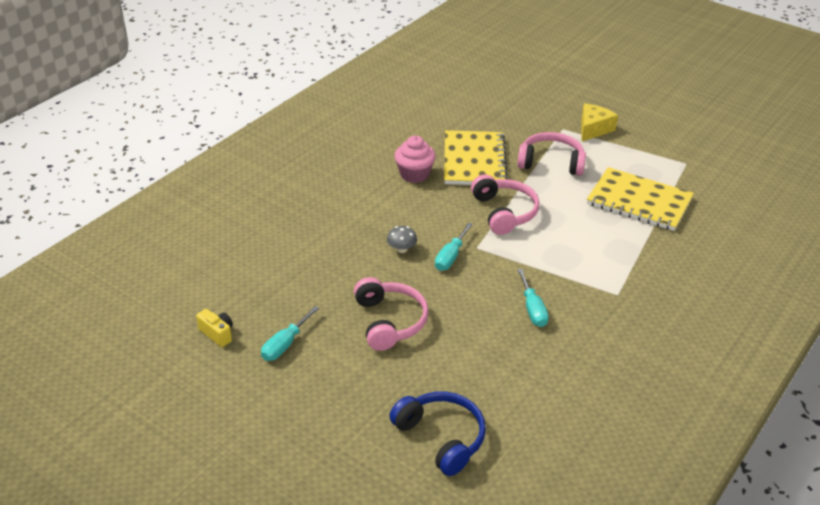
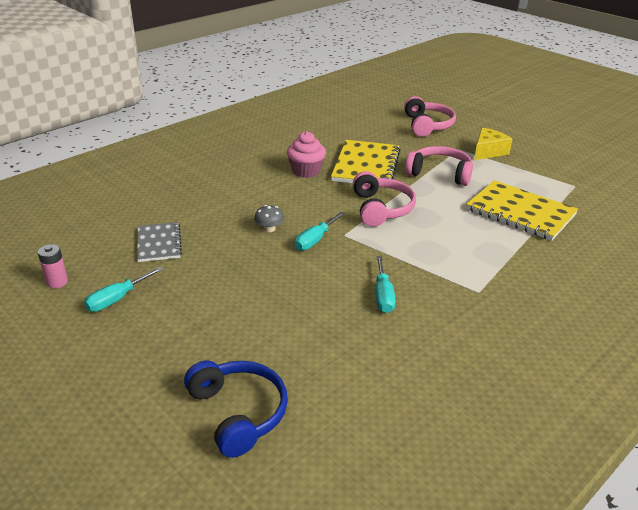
camera: 10 degrees right, 5 degrees down
yellow camera [196,309,233,347] -> pink battery [38,244,68,289]
pink headphones [354,277,429,351] -> pink headphones moved to [404,96,456,137]
none -> grey notebook [137,222,182,262]

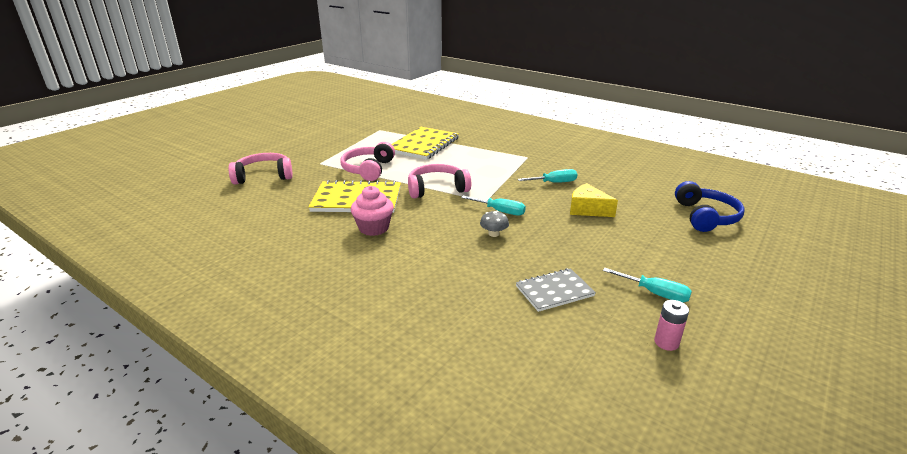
camera: 100 degrees left, 5 degrees down
blue headphones [184,360,288,458] -> blue headphones turned 135 degrees clockwise [675,181,745,232]
yellow cheese [474,128,512,160] -> yellow cheese moved to [570,183,618,217]

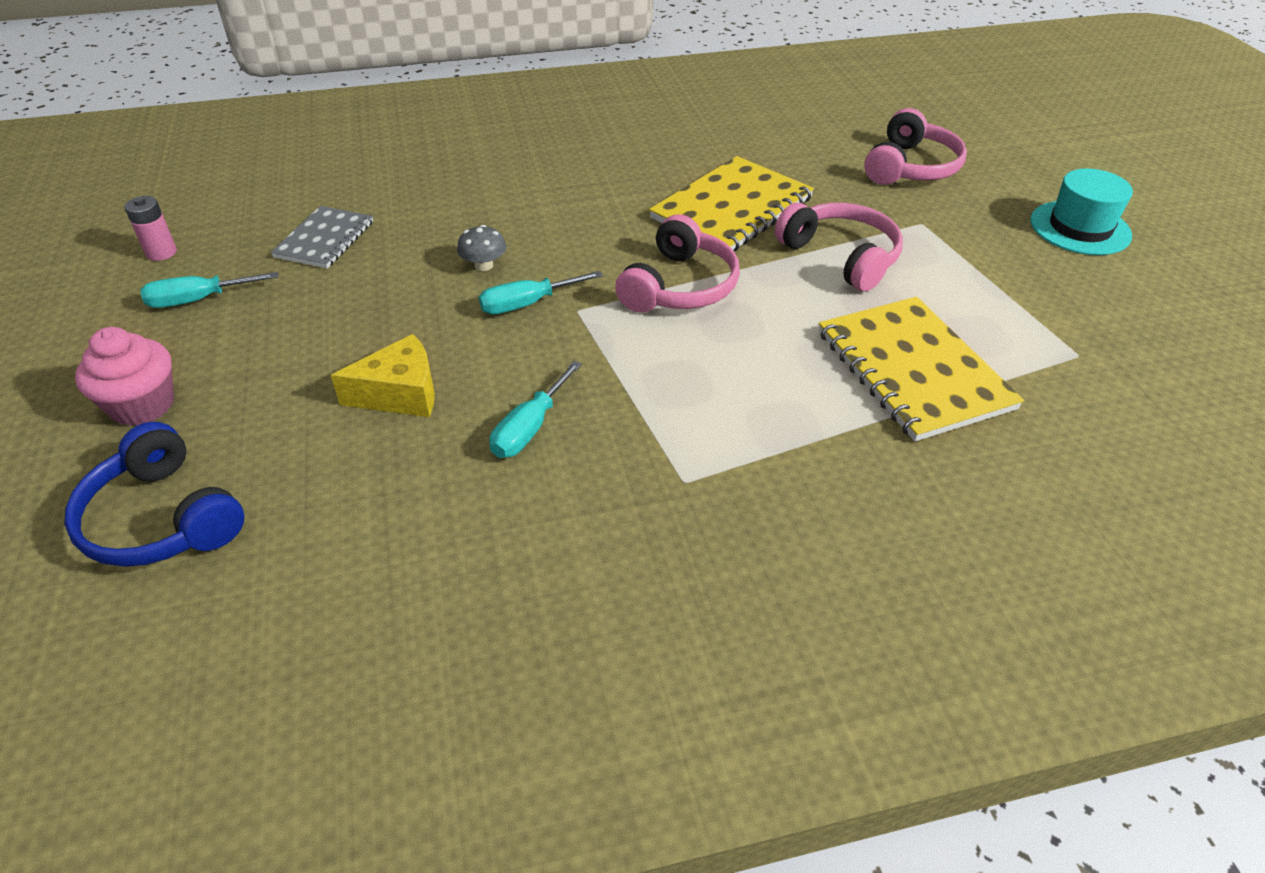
camera: 130 degrees right, 15 degrees up
pink cupcake [351,186,394,236] -> pink cupcake moved to [75,327,174,426]
none -> turquoise hat [1030,168,1133,255]

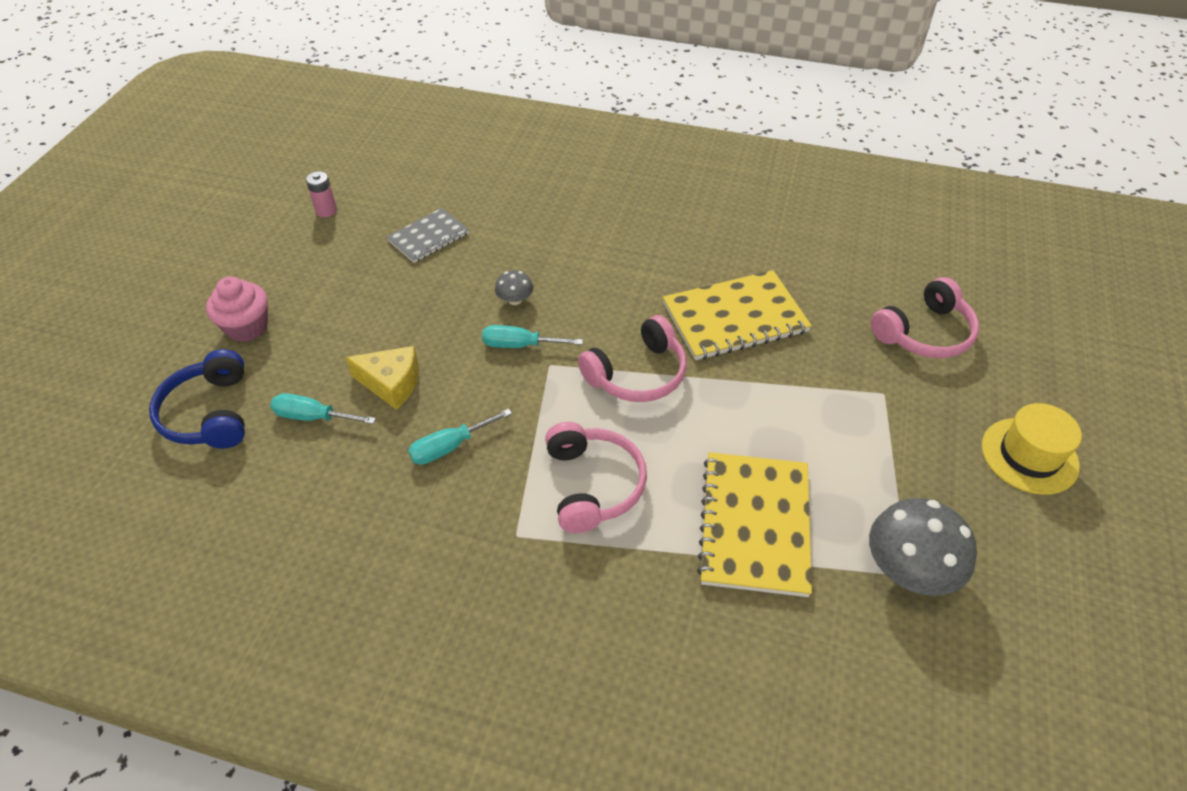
camera: 30 degrees right, 5 degrees up
turquoise screwdriver [140,272,278,308] -> turquoise screwdriver moved to [270,393,376,424]
pink headphones [775,203,903,291] -> pink headphones moved to [545,422,647,533]
turquoise hat [1030,168,1133,255] -> yellow hat [982,403,1082,495]
none -> grey mushroom [869,498,977,596]

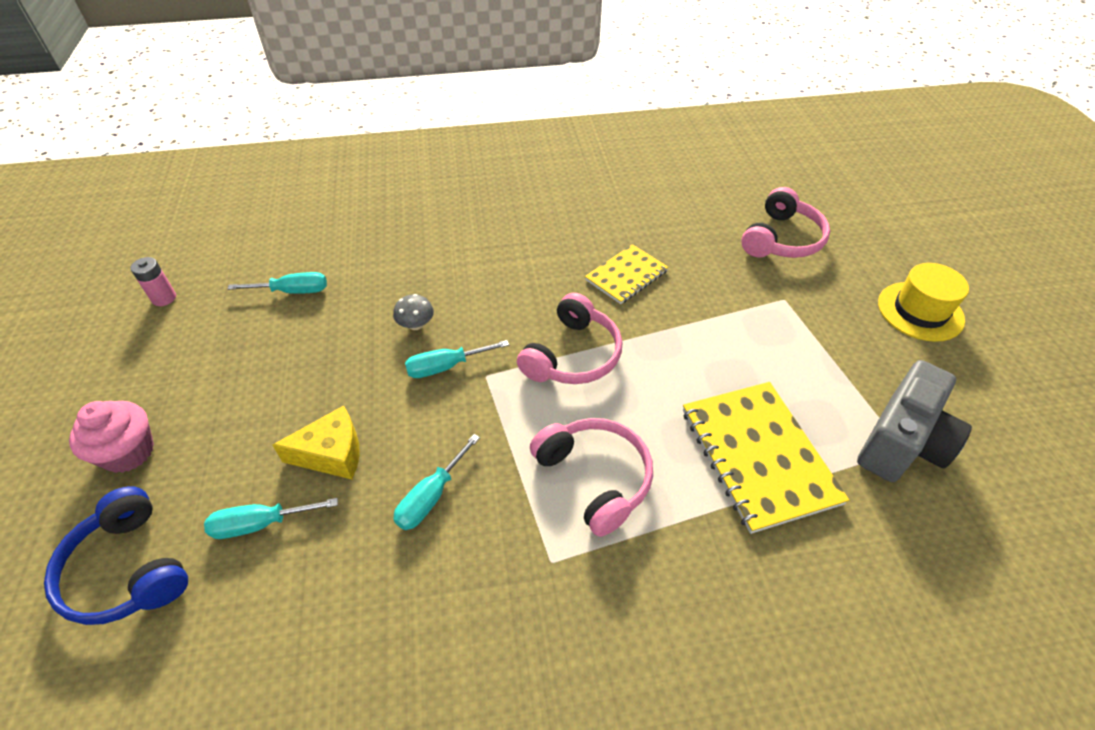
camera: 25 degrees left, 0 degrees up
grey notebook [387,208,469,263] -> turquoise screwdriver [228,272,327,294]
yellow notebook [663,270,812,360] -> yellow notebook [585,244,668,304], size x0.60
grey mushroom [869,498,977,596] -> grey camera [857,360,972,482]

